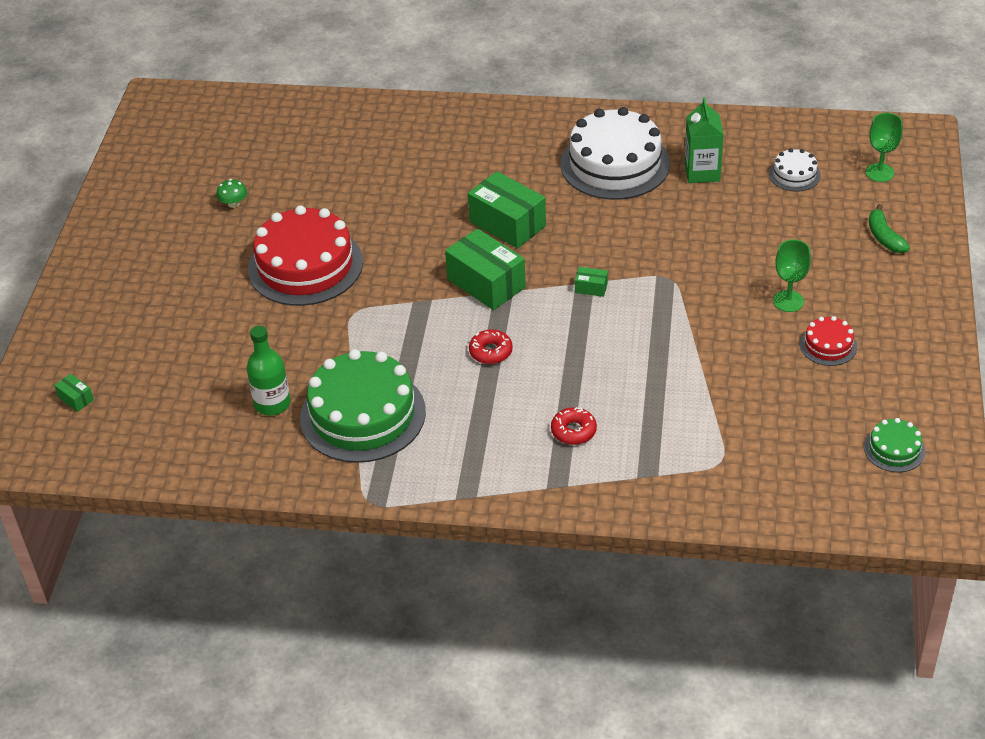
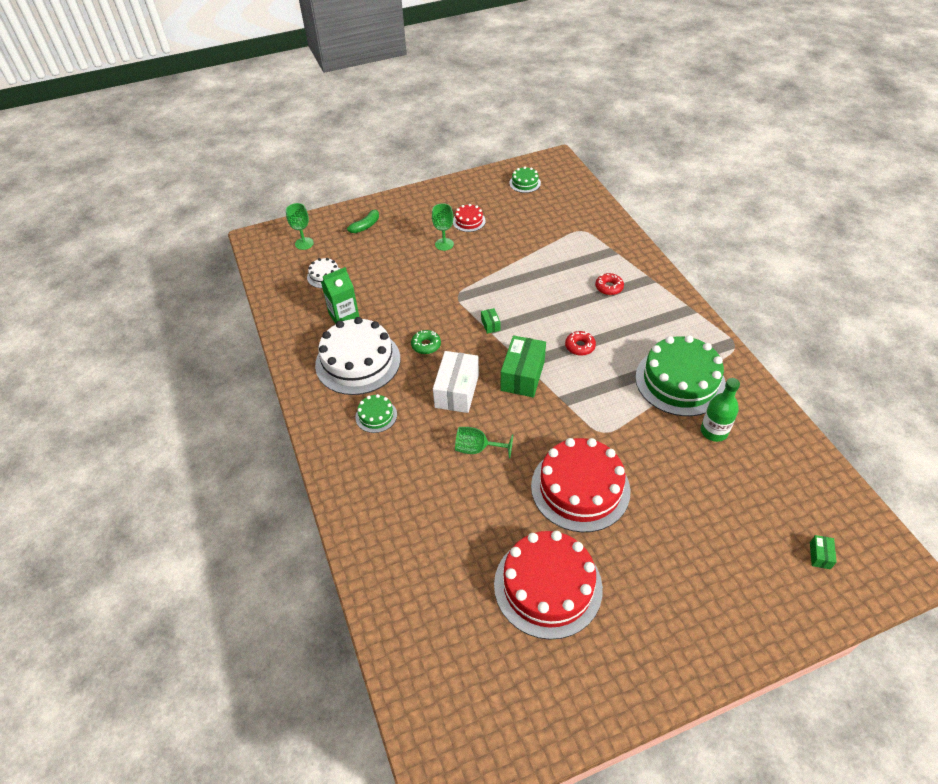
camera: 120 degrees left, 5 degrees up
green mushroom [216,179,247,208] -> red cake [494,531,603,640]
green box [468,171,546,249] -> white box [433,351,479,413]
none -> green cake [355,394,397,433]
none -> green donut [411,330,441,354]
none -> green goblet [455,427,513,459]

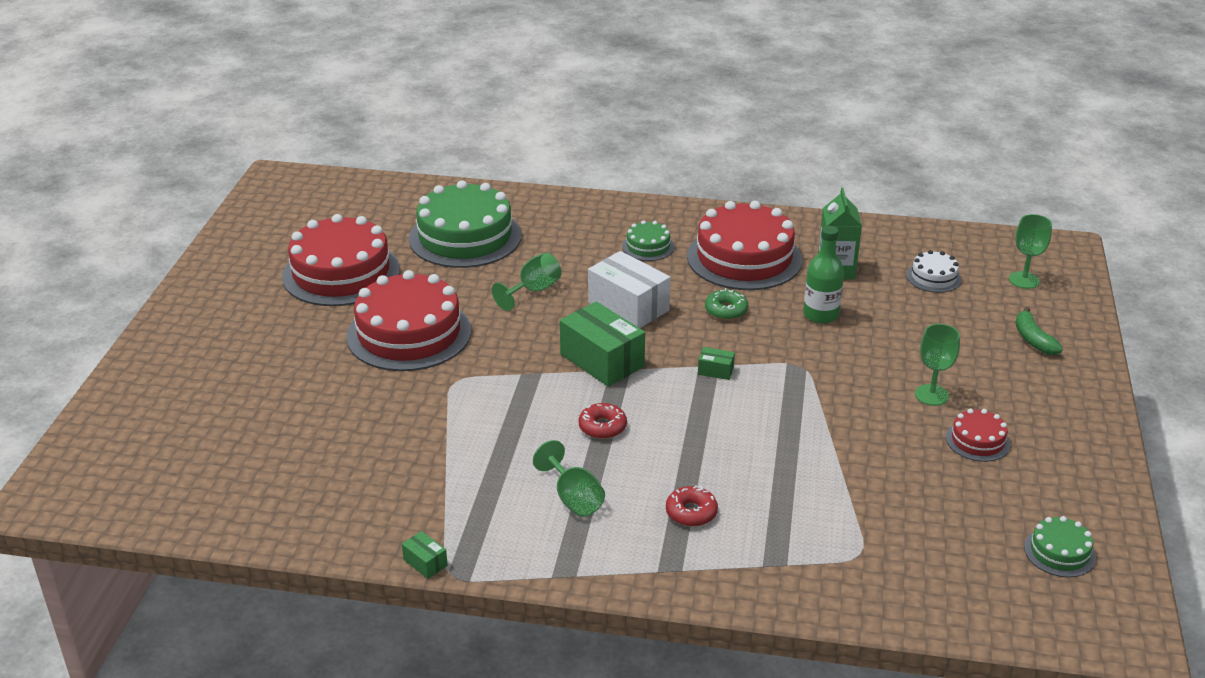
camera: 120 degrees right, 15 degrees down
white cake [315,317,401,395] -> red cake [687,201,802,290]
green cake [635,335,726,416] -> green cake moved to [409,180,522,268]
green bottle [701,378,740,442] -> green bottle moved to [803,226,844,324]
green box [810,535,837,569] -> green box moved to [402,531,448,579]
none -> green goblet [533,440,605,517]

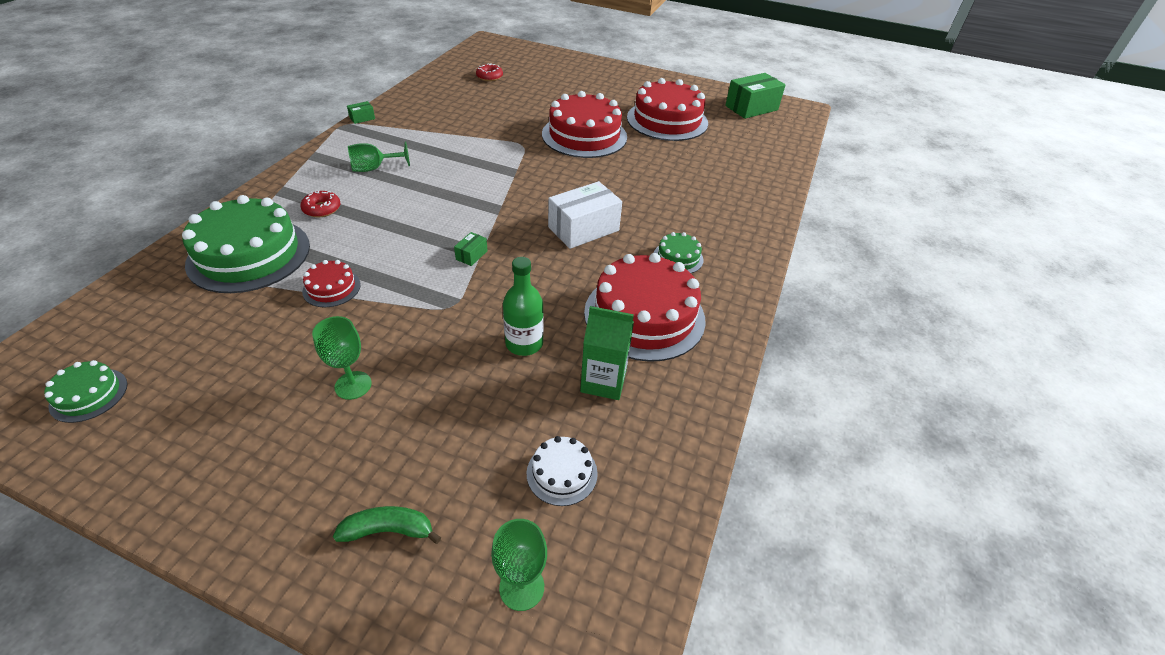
camera: 100 degrees right, 10 degrees up
green cake [409,180,522,268] -> green cake moved to [182,195,310,293]
green goblet [492,253,562,311] -> none
green box [560,301,645,387] -> green box moved to [725,73,786,119]
red donut [579,403,627,439] -> red donut moved to [476,63,503,81]
green donut [705,288,748,320] -> none
red cake [946,409,1010,462] -> red cake moved to [302,260,361,307]

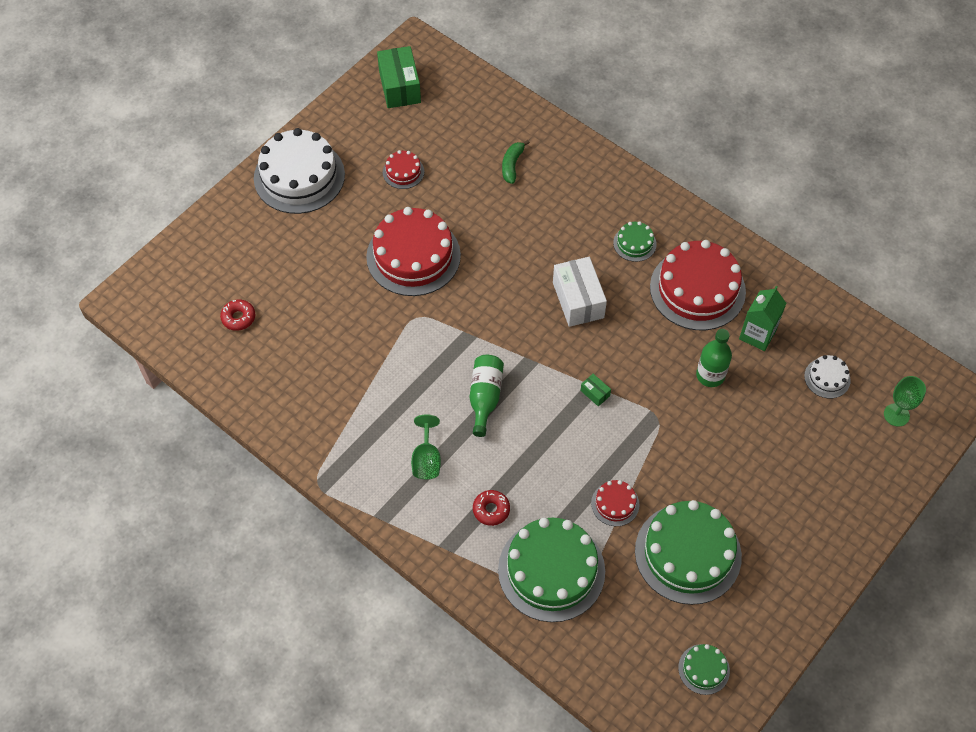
camera: 70 degrees left, 15 degrees up
green goblet [312,316,372,400] -> none
green banana [333,506,441,544] -> green banana moved to [502,140,530,184]
green box [347,101,375,124] -> none
red cake [627,78,708,141] -> red cake [383,150,424,189], size x0.46
none -> white cake [254,128,345,214]
none -> green bottle [469,355,504,437]
none -> green cake [635,500,742,605]

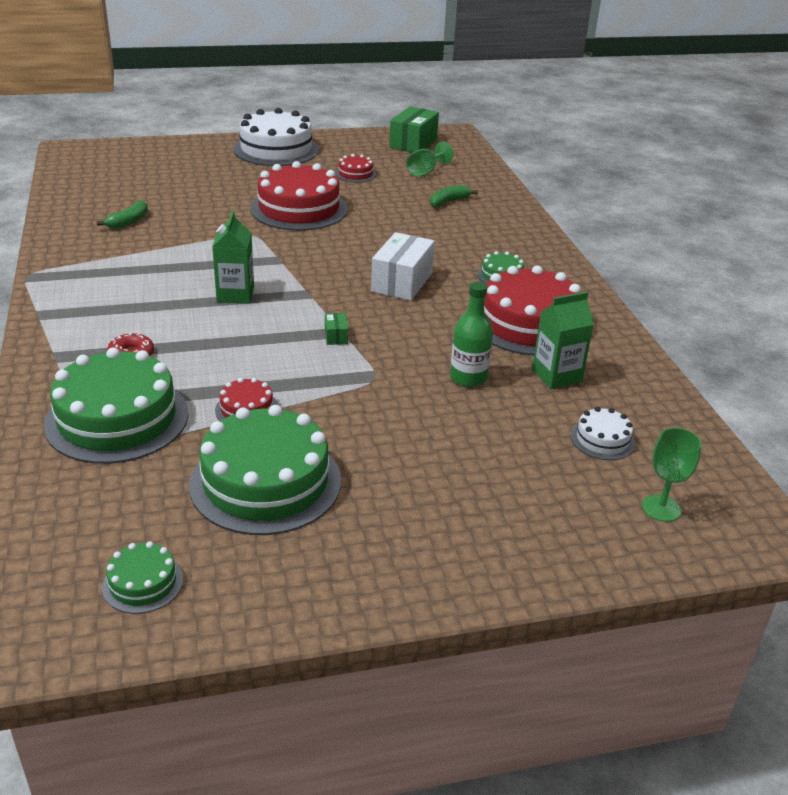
camera: 35 degrees right, 25 degrees down
red donut [220,300,255,331] -> none
green goblet [411,414,441,479] -> green goblet moved to [406,141,453,177]
green bottle [469,355,504,437] -> green carton [212,211,254,304]
none -> green banana [97,200,148,229]

